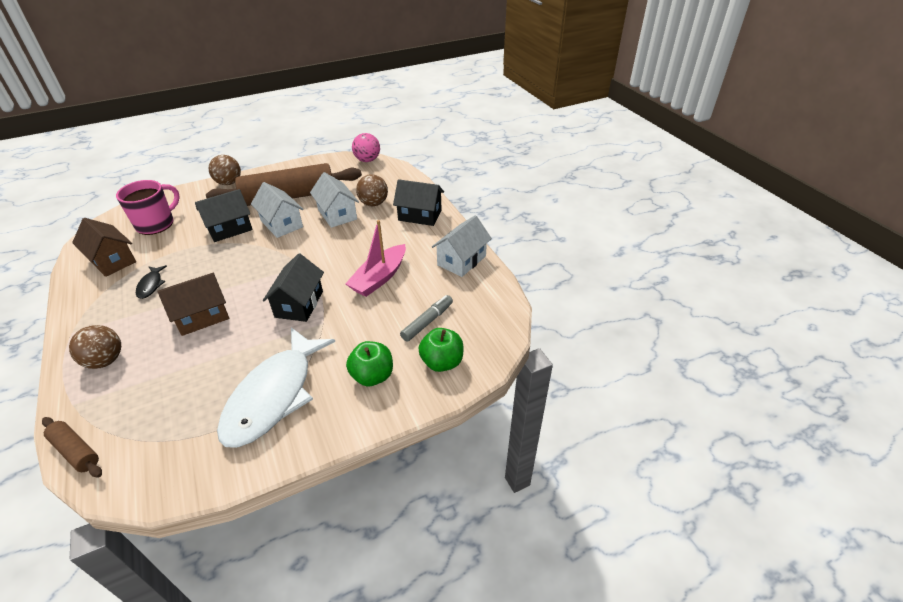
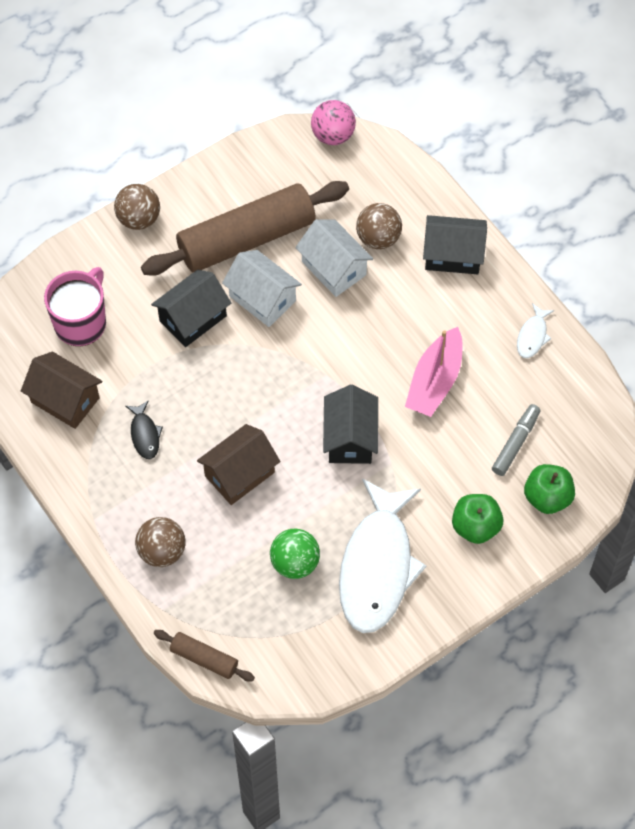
camera: 10 degrees left, 20 degrees up
white house [432,215,492,277] -> white fish [517,303,554,358]
none -> green ball [270,529,320,579]

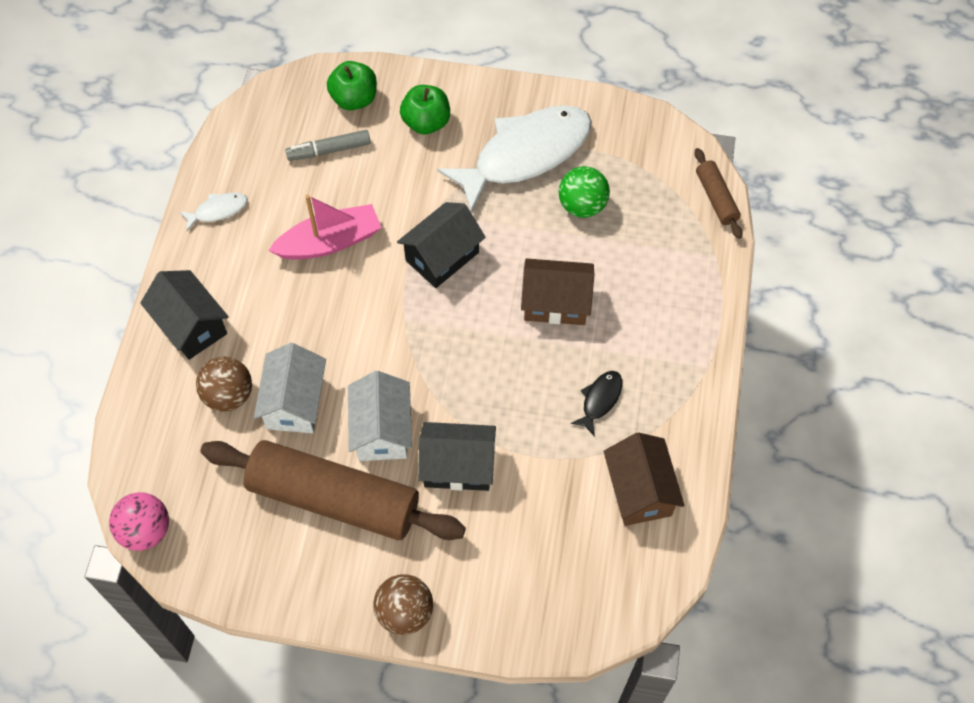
camera: 135 degrees left, 0 degrees up
pink mug [44,267,106,346] -> none
brown ball [135,517,186,567] -> none

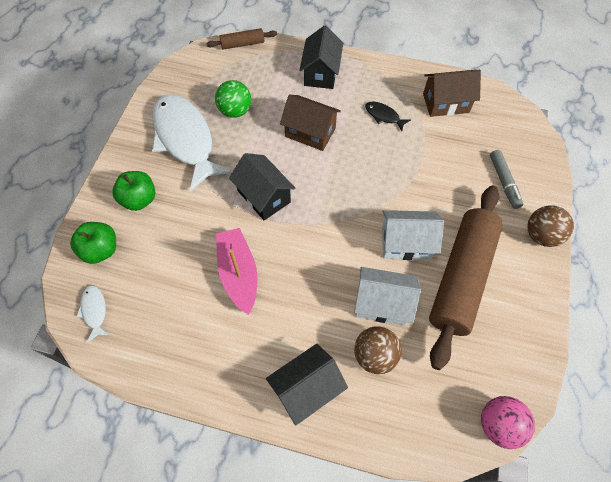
camera: 85 degrees left, 0 degrees up
white fish [179,192,248,231] -> white fish moved to [76,285,109,342]
grey marker [285,130,371,161] -> grey marker moved to [490,150,523,209]
black house [418,422,496,491] -> black house moved to [299,25,343,89]
brown house [521,258,594,325] -> brown house turned 75 degrees counterclockwise [280,95,341,151]

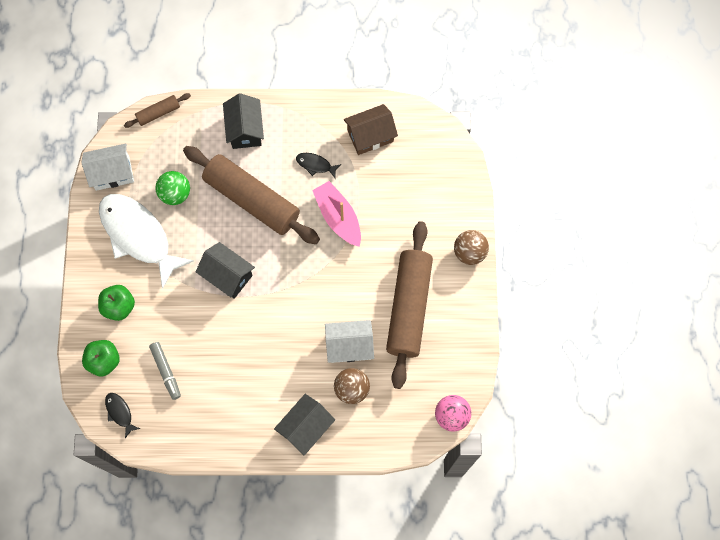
camera: 15 degrees left, 10 degrees up
white fish [76,285,109,342] -> black fish [105,393,140,438]
pink boat [216,228,257,315] -> pink boat moved to [312,181,361,247]
brown house [280,95,341,151] -> brown rolling pin [183,146,320,244]
white house [382,210,444,260] -> white house moved to [81,143,134,191]
grey marker [490,150,523,209] -> grey marker moved to [149,342,181,400]

